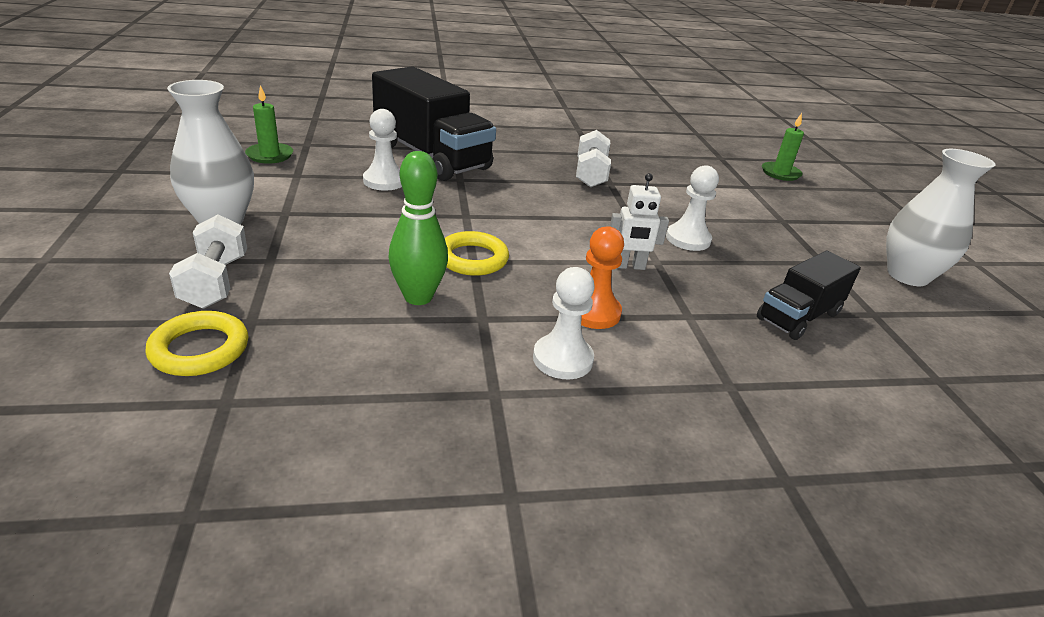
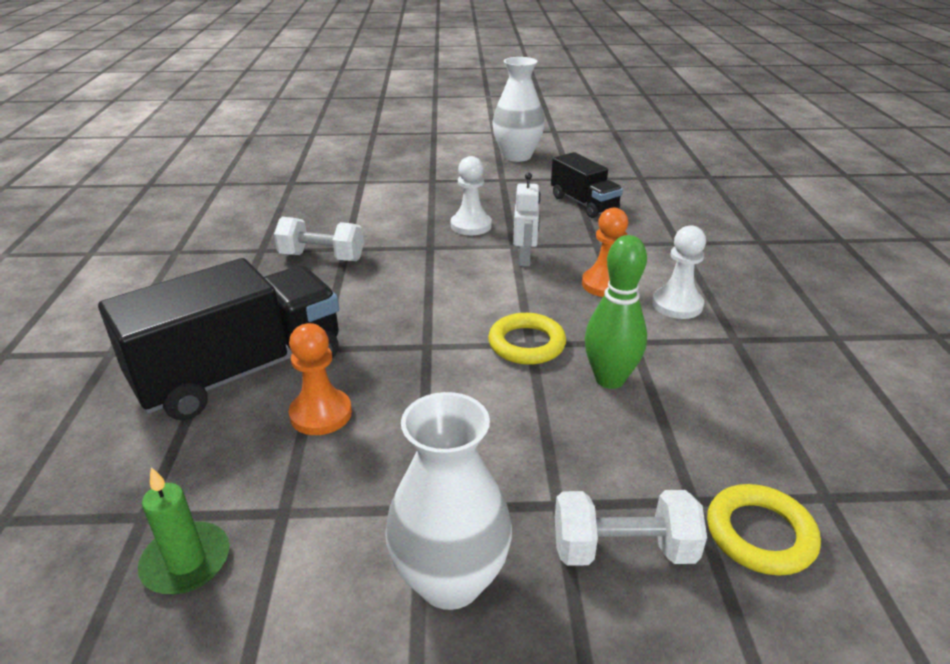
camera: 80 degrees left, 0 degrees up
white pawn [363,109,402,191] -> orange pawn [289,323,352,435]
green candle [762,113,804,181] -> none

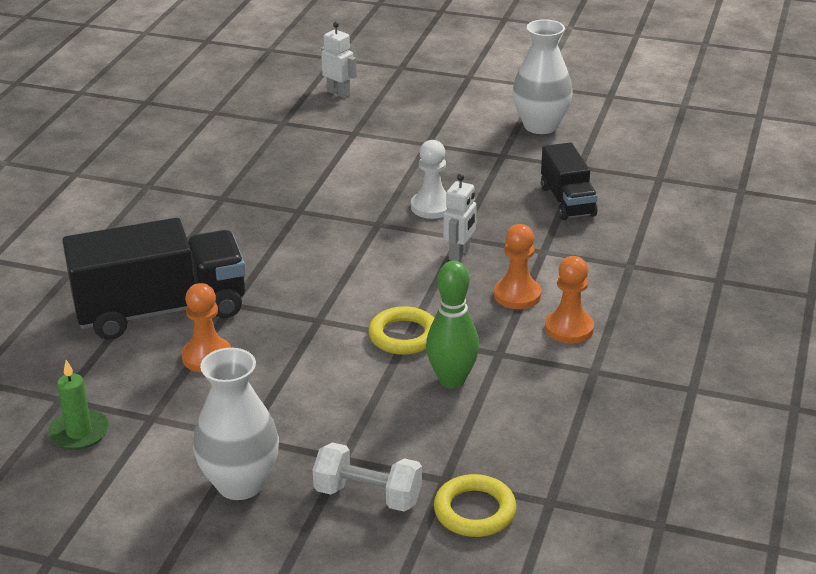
camera: 20 degrees right, 0 degrees up
white dumbbell [274,217,364,261] -> none
white pawn [652,225,706,319] -> orange pawn [545,256,594,344]
none -> white robot [321,22,357,98]

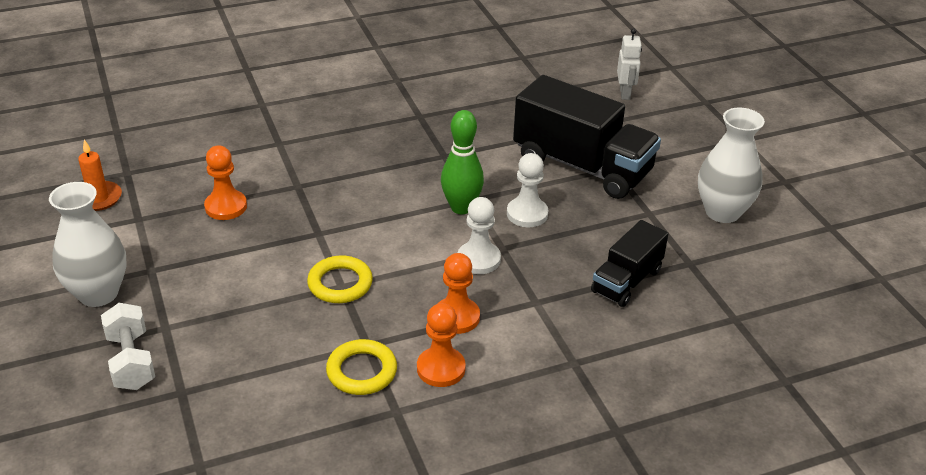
camera: 50 degrees right, 5 degrees up
green candle [48,360,109,450] -> orange candle [78,140,122,211]
black truck [62,218,246,340] -> black truck moved to [513,75,661,199]
green bowling pin [426,261,479,389] -> green bowling pin moved to [441,110,484,214]
yellow ring [434,474,516,537] -> yellow ring moved to [326,339,397,395]
white robot [443,174,477,262] -> white pawn [458,197,501,274]

